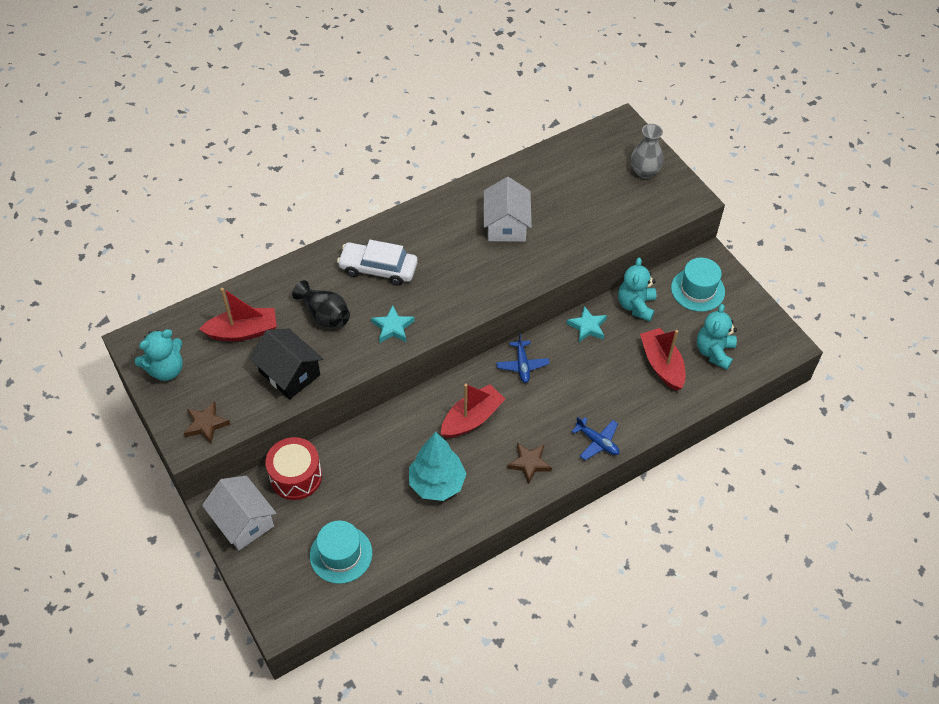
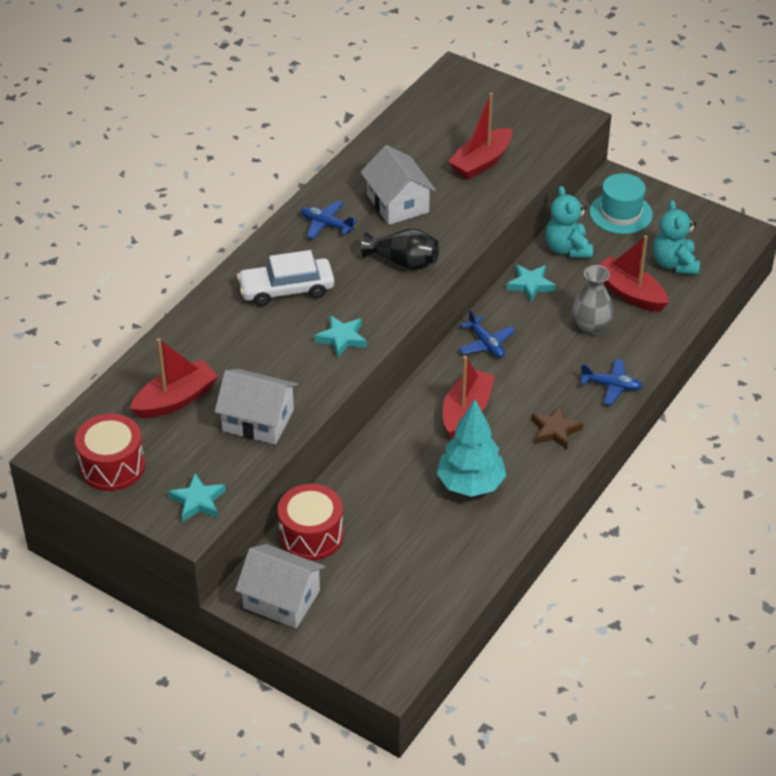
camera: 25 degrees left, 10 degrees down
turquoise teddy bear [135,329,183,381] -> red drum [75,414,145,491]
brown star [184,401,230,444] -> turquoise star [168,473,226,522]
black house [250,328,323,399] -> white house [215,369,298,445]
black vase [292,280,350,328] -> black vase moved to [361,228,439,270]
turquoise hat [310,521,372,584] -> none
grey vase [631,124,664,179] -> grey vase moved to [572,265,614,335]
none -> blue plane [301,200,358,239]
none -> red boat [448,93,512,180]

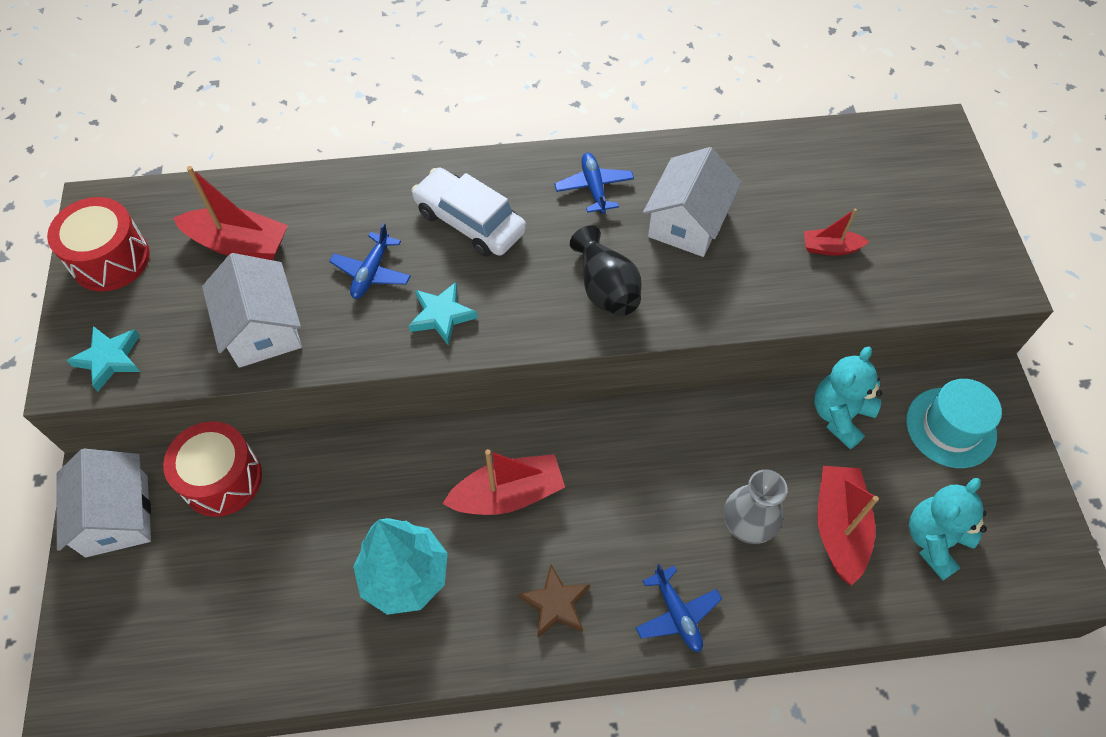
camera: 50 degrees right, 15 degrees up
red boat [448,93,512,180] -> red boat [804,209,869,256], size x0.56
blue plane [459,309,516,358] -> blue plane moved to [329,223,411,299]
turquoise star [506,265,556,302] -> none

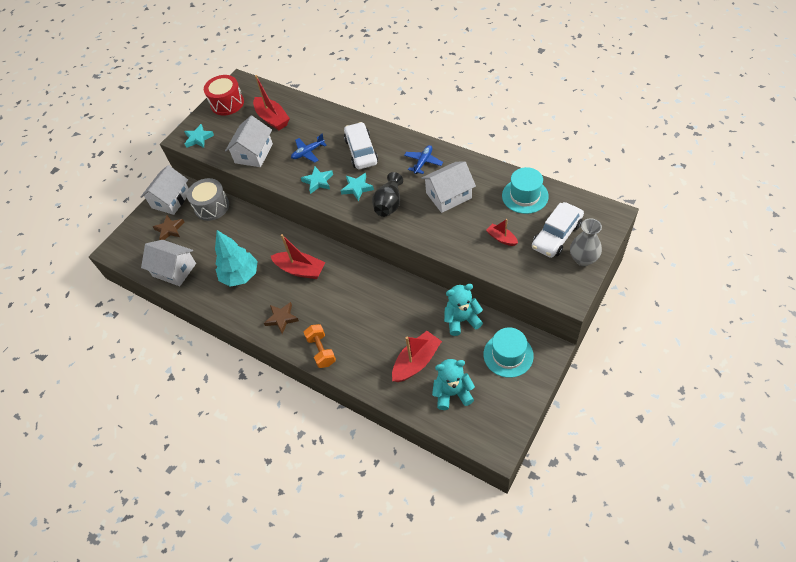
camera: 45 degrees right, 5 degrees down
red drum [163,421,262,517] -> grey drum [187,178,229,221]
blue plane [636,564,722,652] -> orange dumbbell [304,324,336,368]
grey vase [724,469,788,544] -> grey vase moved to [570,218,602,266]
none -> white house [141,240,196,286]
none -> brown star [153,215,185,240]
none -> turquoise star [341,173,374,201]
none -> turquoise hat [502,167,549,214]
none -> white car [532,202,584,258]

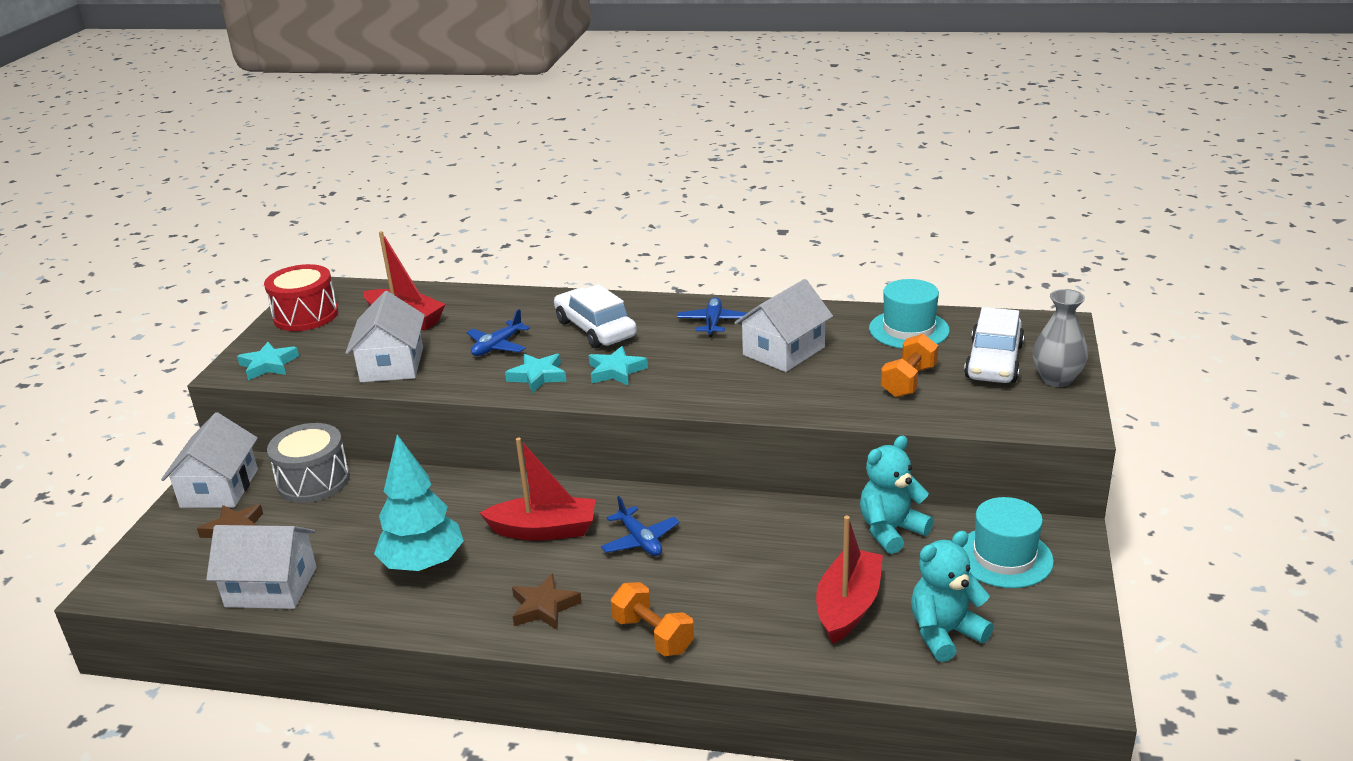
camera: 25 degrees left, 25 degrees down
black vase [372,172,403,217] -> none
red boat [486,219,518,246] -> orange dumbbell [881,334,939,398]
none -> blue plane [601,496,680,556]

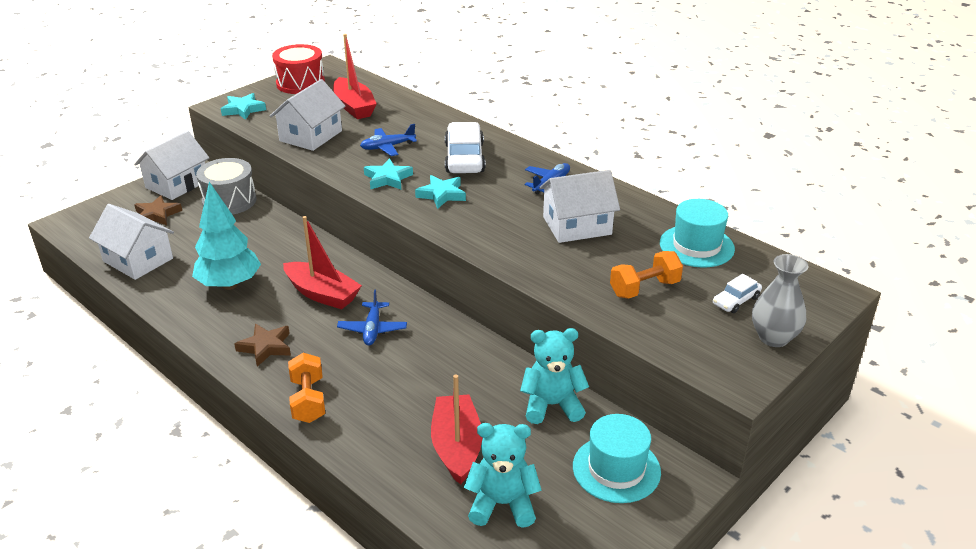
camera: 30 degrees right, 5 degrees up
red boat [816,516,883,644] -> red boat turned 60 degrees counterclockwise [431,374,483,485]
white car [964,307,1024,383] -> white car [713,274,762,313], size x0.51

